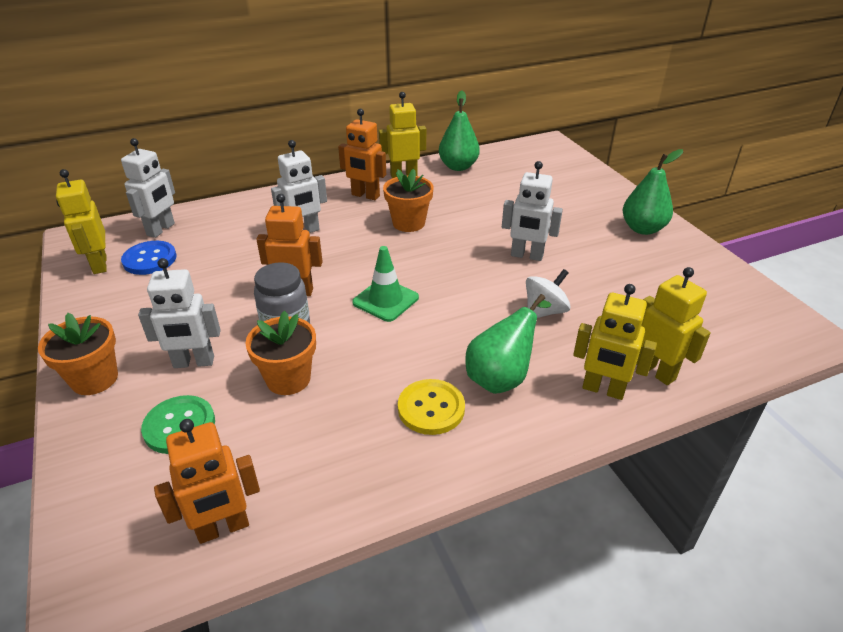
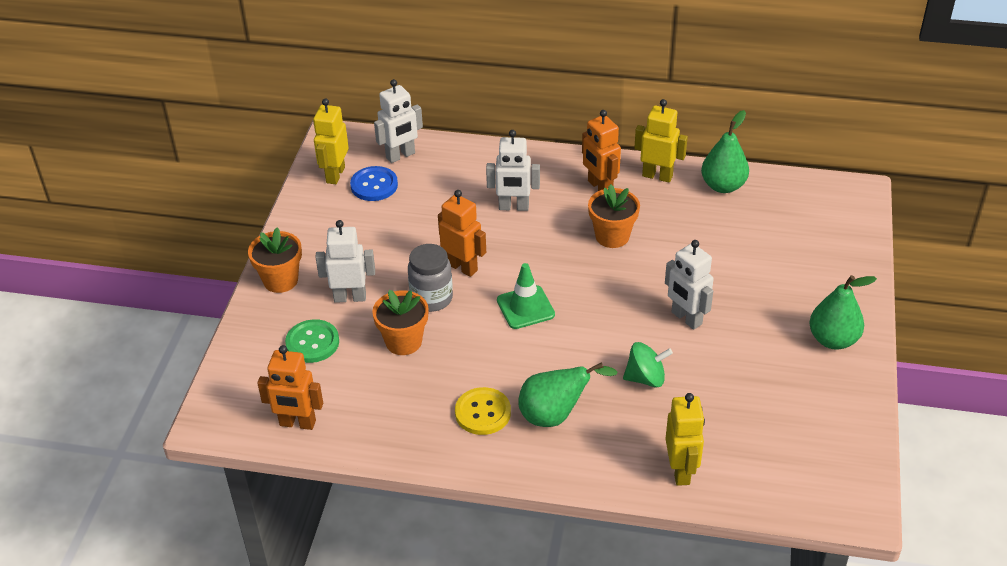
camera: 35 degrees right, 5 degrees up
white robot [138,258,221,368] -> white robot turned 150 degrees clockwise [315,220,375,303]
white spinning top [526,269,571,318] -> green spinning top [623,342,673,387]
yellow robot [573,284,657,400] -> none

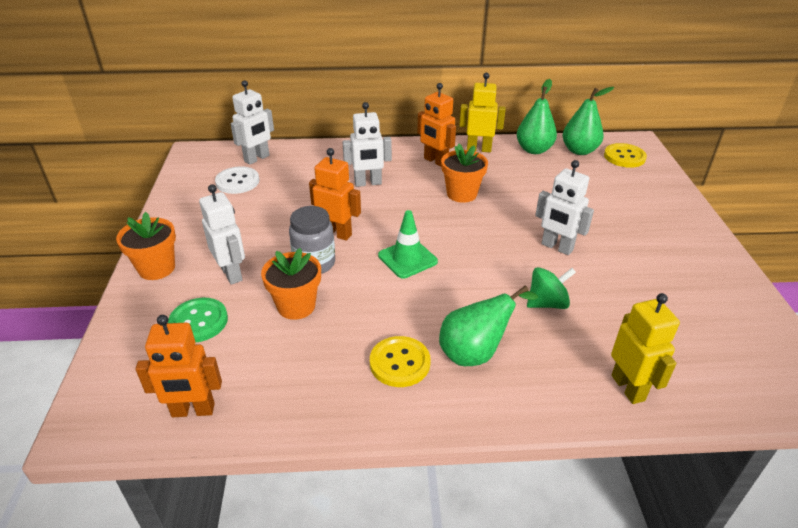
camera: 15 degrees left, 5 degrees down
yellow robot [313,99,349,184] -> none
white robot [315,220,375,303] -> white robot turned 75 degrees clockwise [199,184,245,285]
blue button [350,166,398,201] -> white button [215,166,259,194]
green pear [809,275,877,350] -> green pear moved to [563,87,614,155]
none -> yellow button [604,143,647,168]

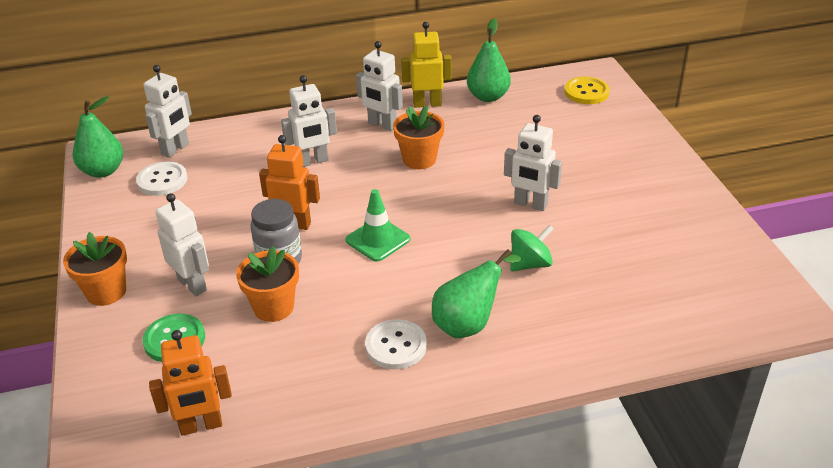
camera: 10 degrees left, 0 degrees up
yellow button [370,336,431,387] -> white button [365,319,427,369]
orange robot [417,83,456,167] -> white robot [356,41,403,131]
green pear [563,87,614,155] -> green pear moved to [73,96,123,178]
yellow robot [611,293,680,404] -> none

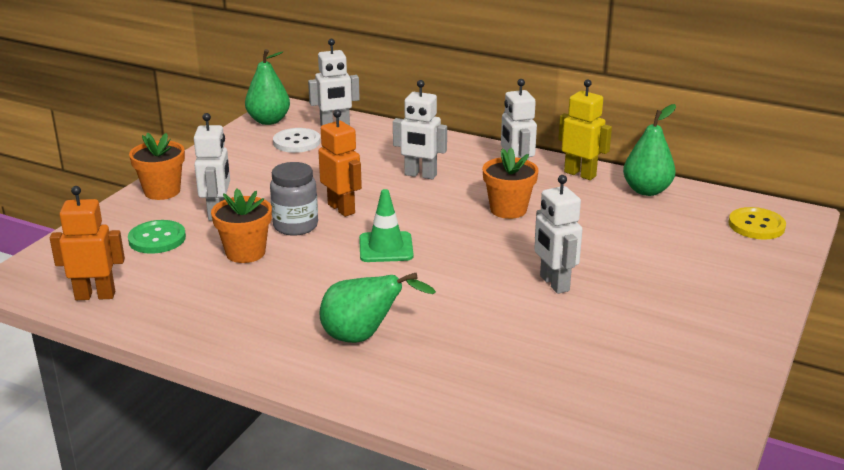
camera: 40 degrees right, 10 degrees down
orange robot [149,330,232,436] -> orange robot turned 150 degrees clockwise [50,186,125,300]
white button [365,319,427,369] -> none
green spinning top [510,224,554,271] -> none

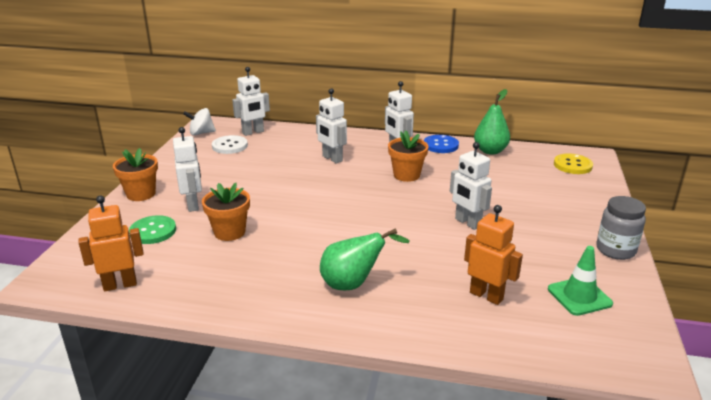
camera: 15 degrees left, 0 degrees up
green pear [245,49,290,125] -> white spinning top [183,108,216,136]
grey jar [270,162,318,236] -> grey jar moved to [596,196,646,260]
orange robot [318,109,362,217] -> orange robot moved to [464,205,523,305]
green traffic cone [359,189,414,262] -> green traffic cone moved to [548,246,613,316]
white robot [393,80,447,179] -> white robot turned 45 degrees clockwise [316,88,347,164]
yellow robot [558,79,612,180] -> blue button [424,135,459,153]

